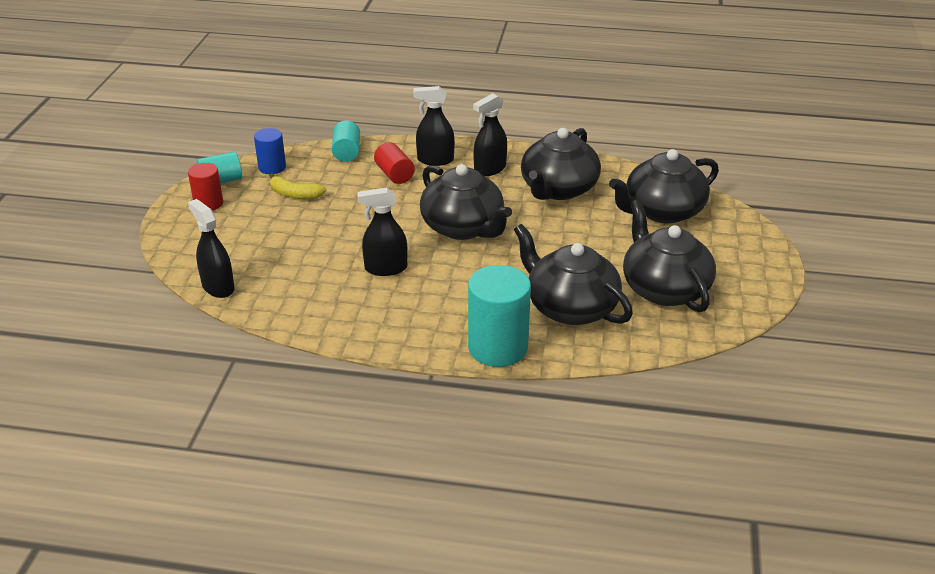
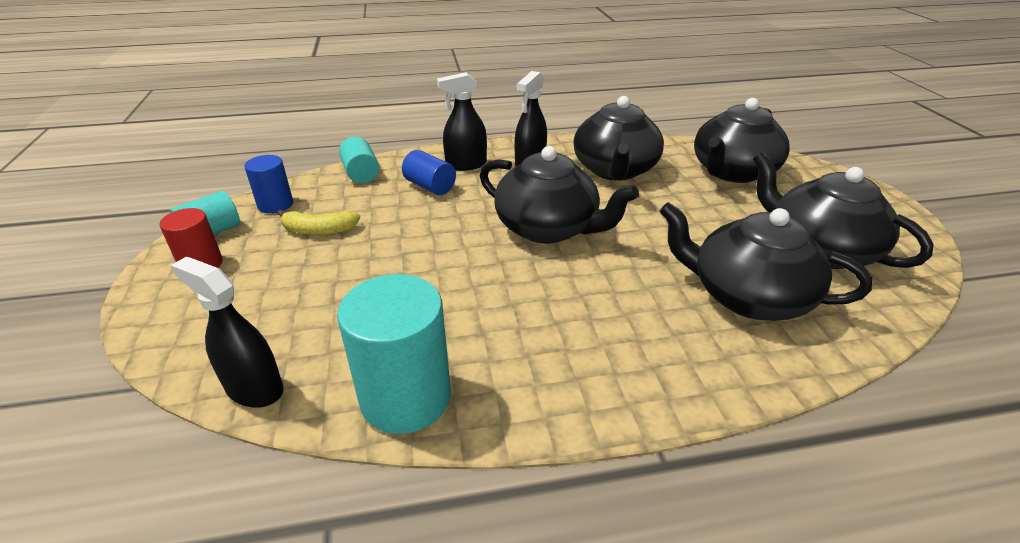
camera: 20 degrees left, 0 degrees up
black spray bottle [358,188,407,276] -> none
red cylinder [374,142,415,184] -> blue cylinder [402,150,456,195]
turquoise cylinder [468,265,531,367] -> turquoise cylinder moved to [337,274,451,434]

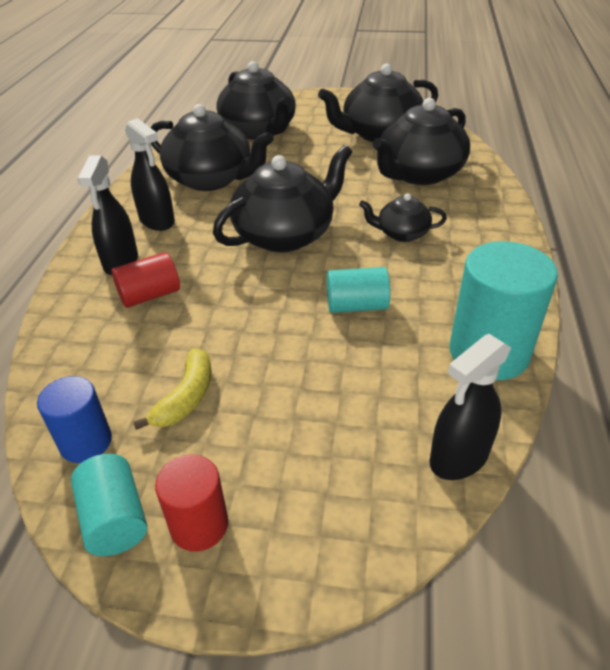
camera: 70 degrees left, 5 degrees up
turquoise cylinder [339,136,379,183] -> turquoise cylinder moved to [327,267,390,313]
blue cylinder [402,150,456,195] -> red cylinder [112,252,180,308]
none -> black teapot [359,193,447,242]

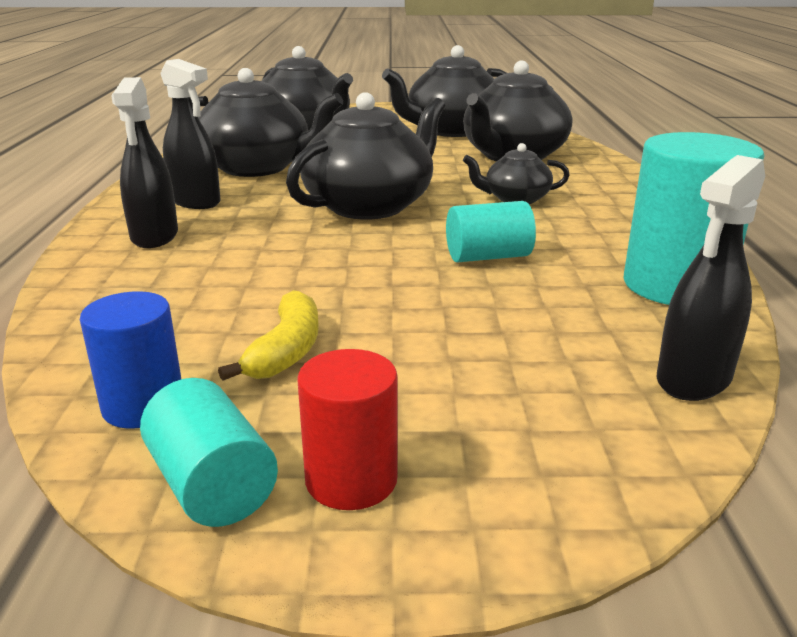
camera: 10 degrees left, 15 degrees down
red cylinder [112,252,180,308] -> none

